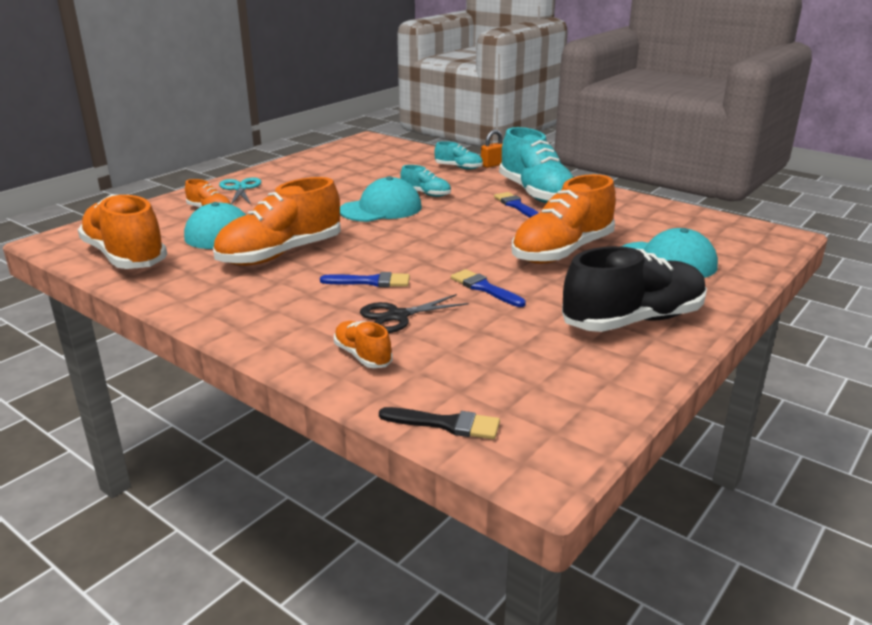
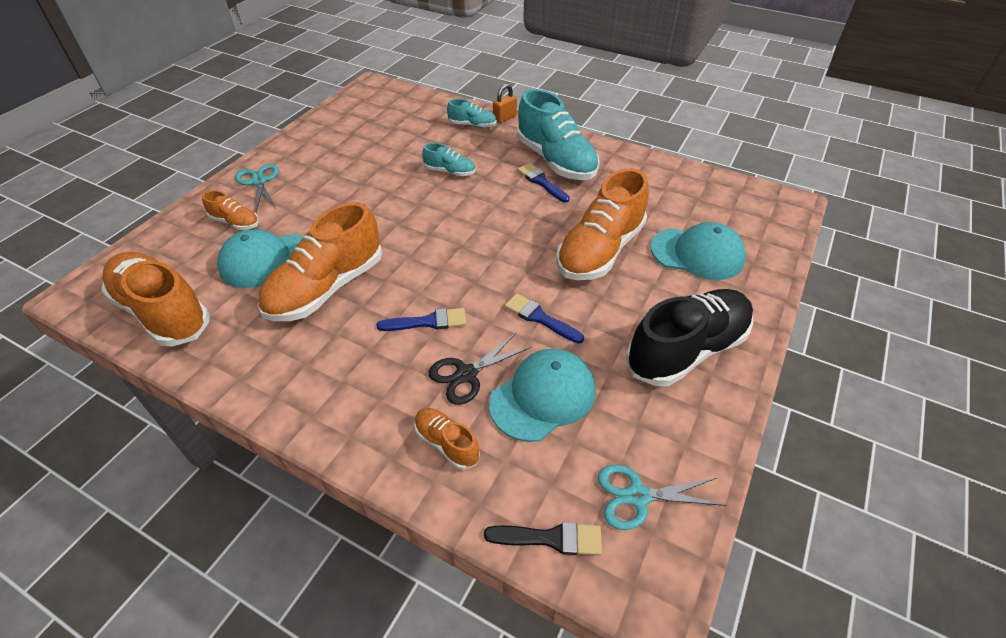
camera: 10 degrees left, 20 degrees up
turquoise cap [340,176,422,222] -> turquoise cap moved to [489,349,596,442]
none -> turquoise scissors [598,464,727,530]

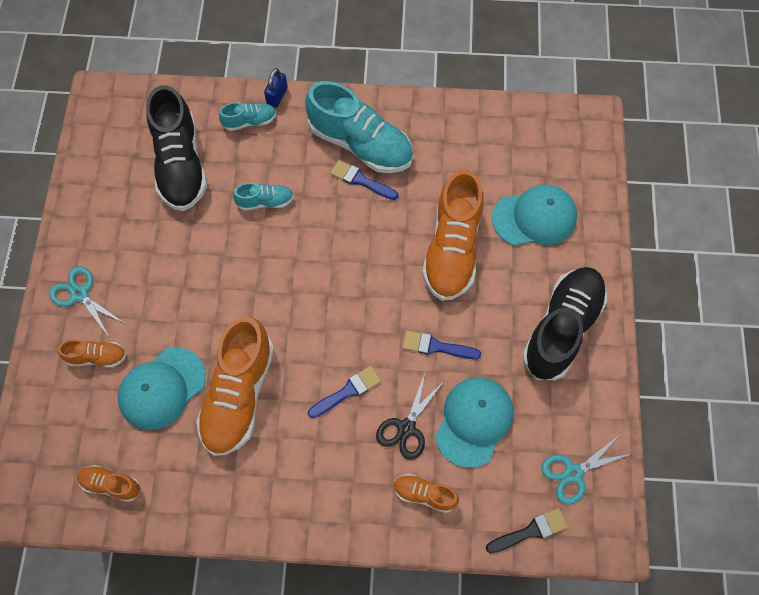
camera: 25 degrees left, 20 degrees up
orange shoe [101,252,210,347] -> orange shoe [77,465,140,502], size x0.48
orange padlock [493,84,517,123] -> blue padlock [264,68,288,108]
none -> black shoe [146,85,207,211]

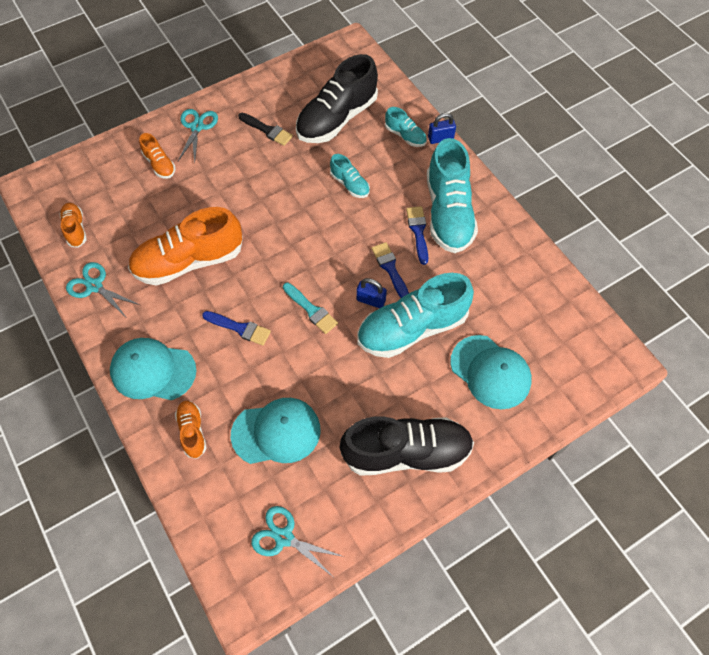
camera: 55 degrees right, 5 degrees down
turquoise cap [118,347,206,430] -> turquoise cap moved to [110,338,196,400]
black scissors [376,373,444,460] -> none
blue brush [402,331,481,359] -> blue brush moved to [372,242,409,298]
orange shoe [422,170,484,301] -> turquoise shoe [357,273,474,358]
black brush [486,508,568,554] -> black brush moved to [238,113,293,146]
none -> turquoise scissors [66,262,140,317]
none -> turquoise brush [283,283,338,334]
none -> blue padlock [356,278,387,308]

